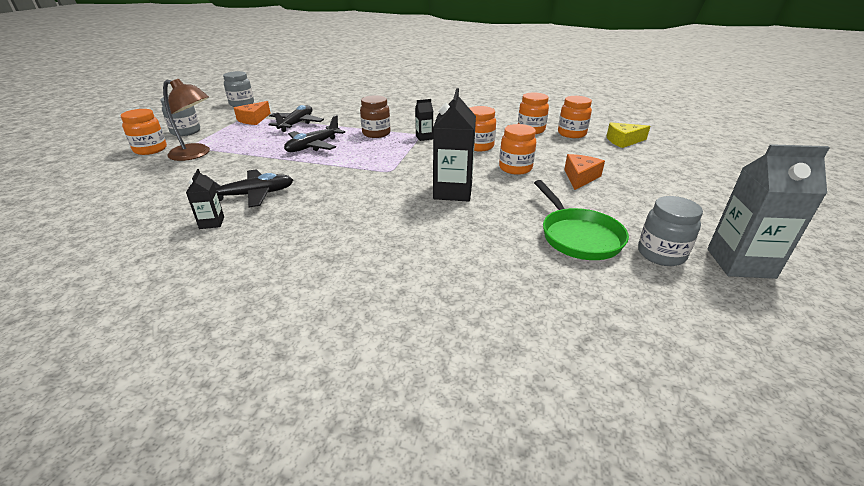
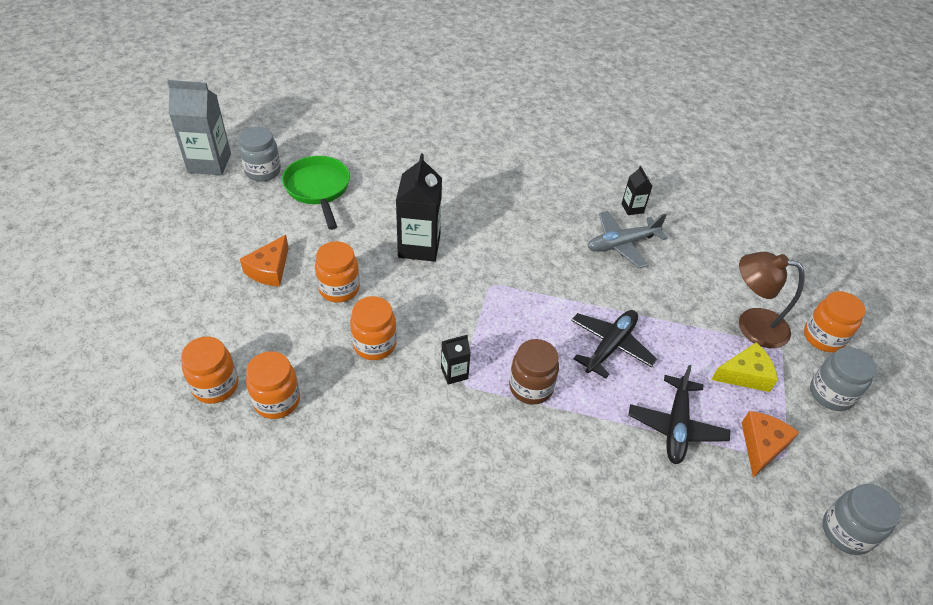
camera: 175 degrees right, 15 degrees up
black plane [204,169,293,208] -> grey plane [588,211,668,268]
yellow cheese [606,122,650,148] -> yellow cheese moved to [711,342,778,392]

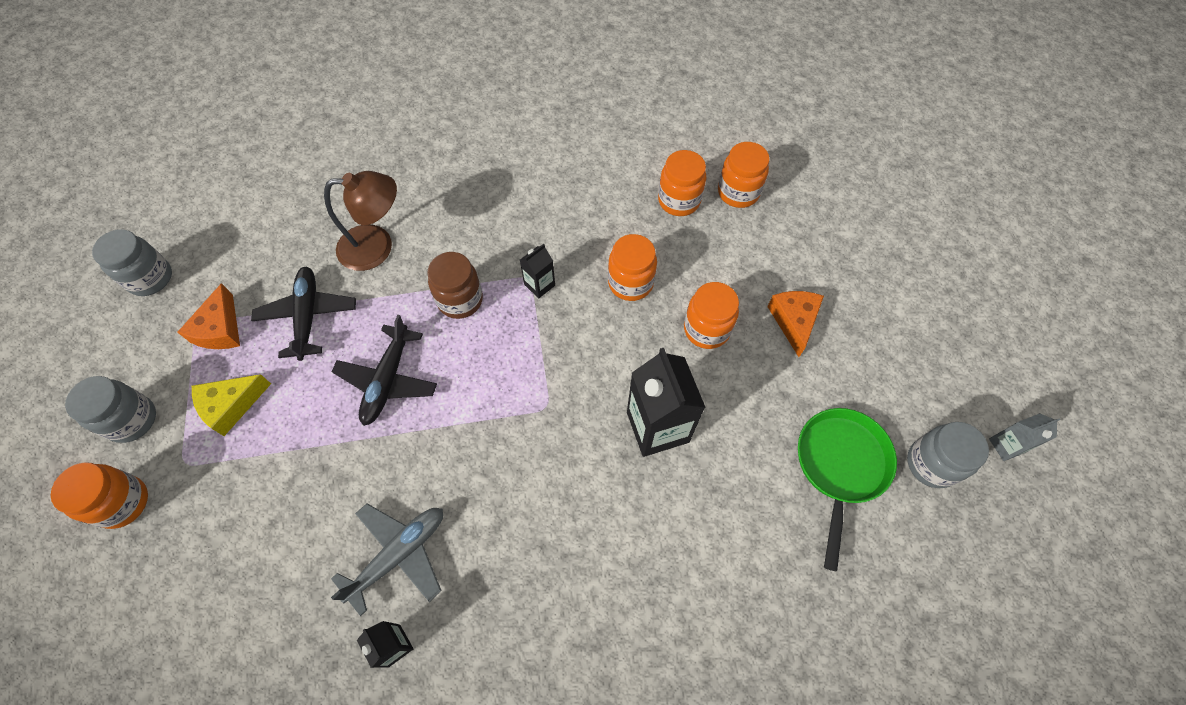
camera: 160 degrees right, 15 degrees up
grey carton [167,80,231,175] -> grey carton [989,413,1061,461], size x0.50
green pan [282,156,350,230] -> green pan turned 120 degrees counterclockwise [798,408,897,571]
brown lamp [739,252,804,348] -> brown lamp moved to [324,171,397,271]

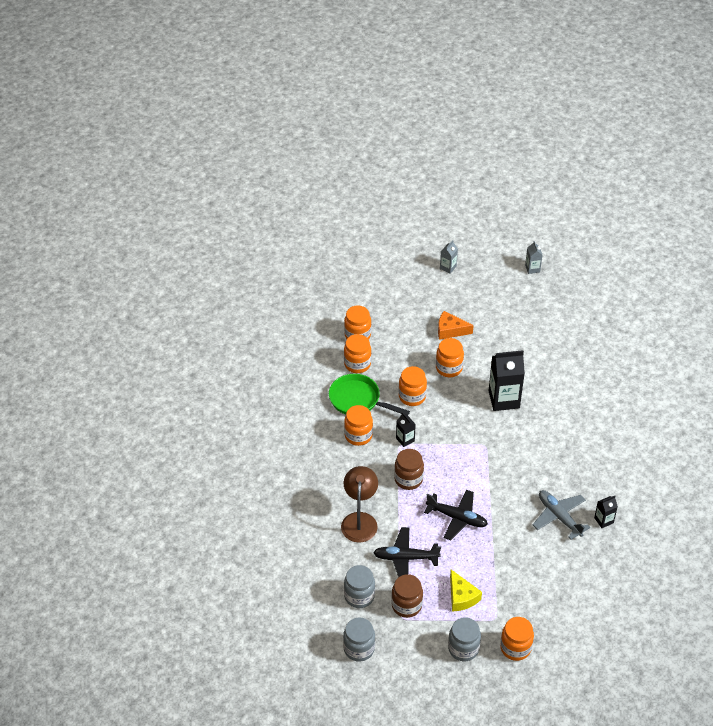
camera: 80 degrees left, 15 degrees down
orange cheese [177,283,240,349] -> brown jar [391,574,423,618]
green pan [798,408,897,571] -> green pan moved to [329,374,410,415]
grey jar [907,422,989,488] -> grey jar moved to [344,565,375,608]
none -> orange jar [344,405,373,446]
none -> grey carton [440,240,458,274]

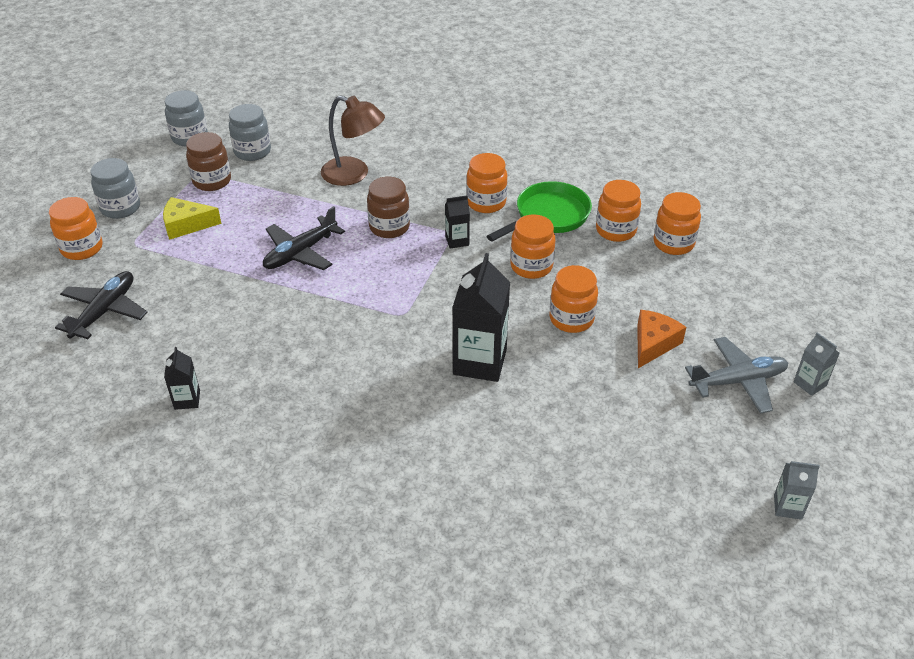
camera: 110 degrees right, 5 degrees down
black plane [373,527,441,577] -> black plane moved to [55,271,147,339]
grey plane [533,490,590,540] -> grey plane moved to [685,337,788,414]

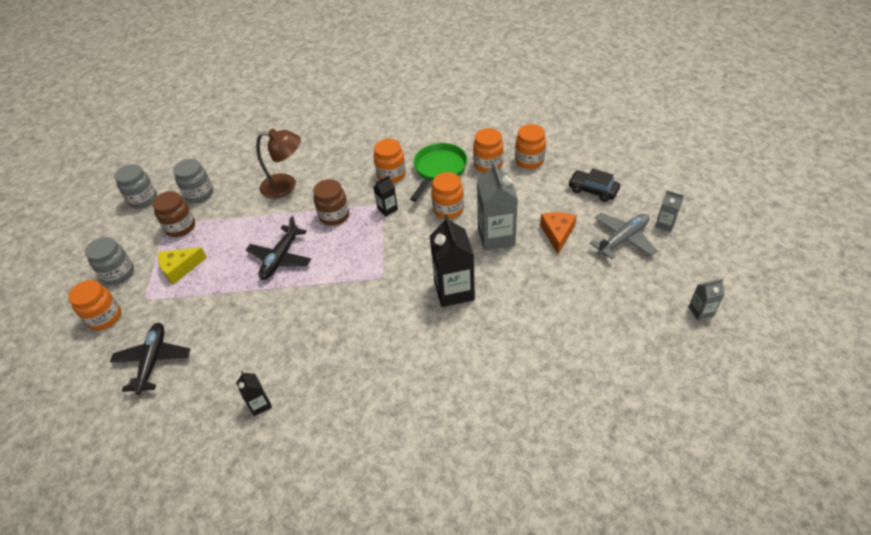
camera: 20 degrees left, 5 degrees up
orange jar [550,265,598,333] -> grey carton [477,161,518,250]
none -> black car [568,169,620,202]

